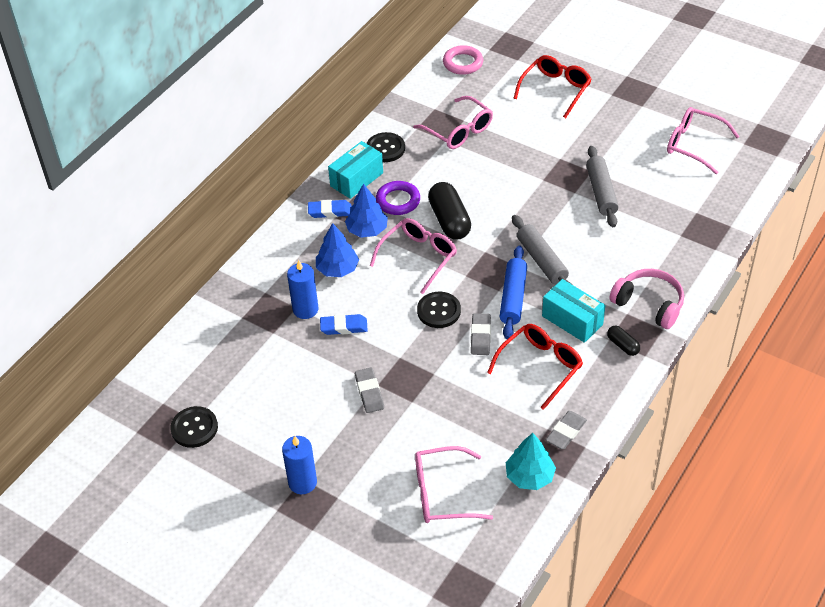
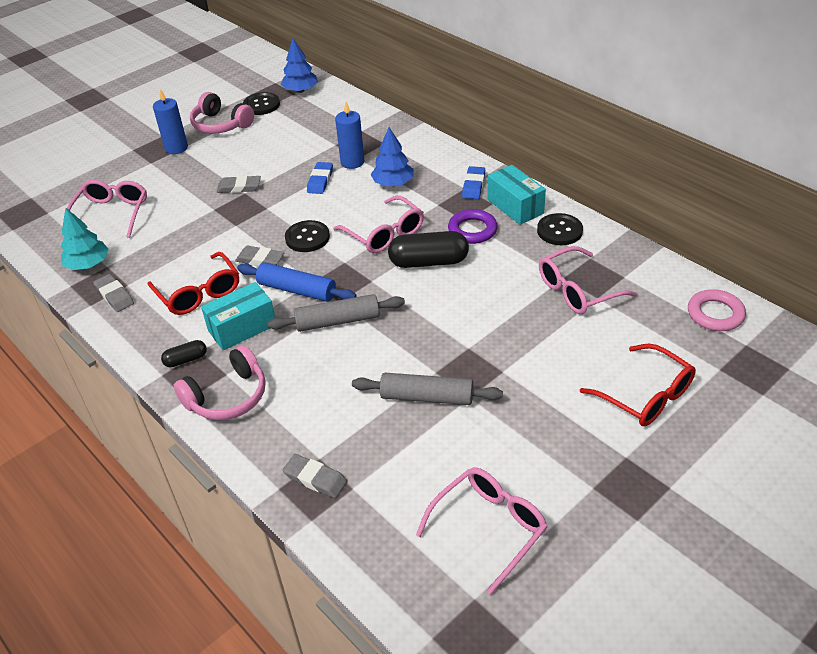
camera: 105 degrees right, 5 degrees down
blue tree [345,184,388,238] -> blue tree moved to [281,38,318,93]
none -> pink headphones [190,92,254,134]
none -> grey eraser [283,454,347,498]

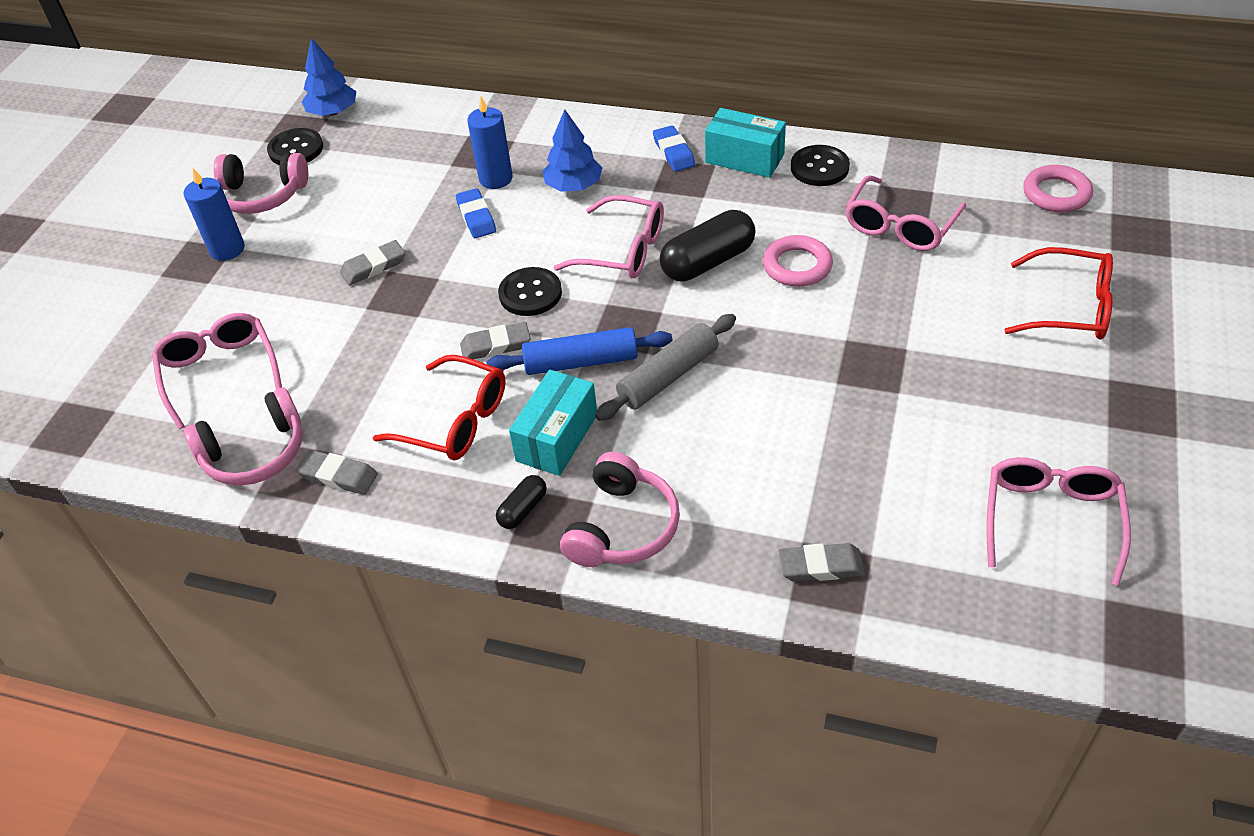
camera: 30 degrees left, 5 degrees up
turquoise tree [61,207,109,270] -> pink headphones [183,388,302,486]
grey rolling pin [352,373,503,405] -> none
purple ring [448,209,498,244] -> none
none -> pink ring [763,235,833,287]

